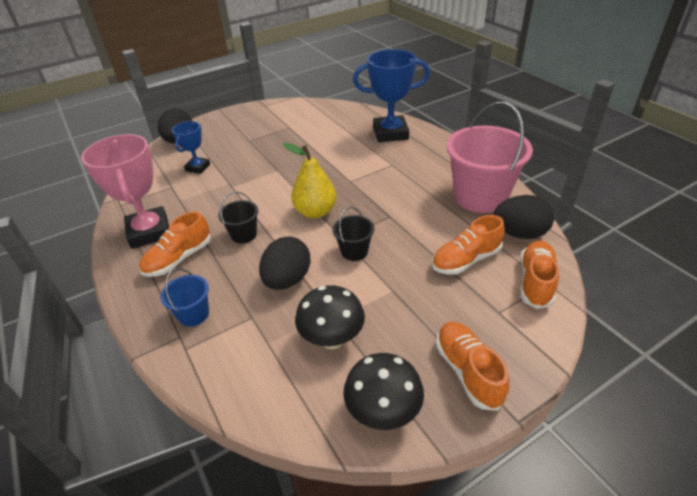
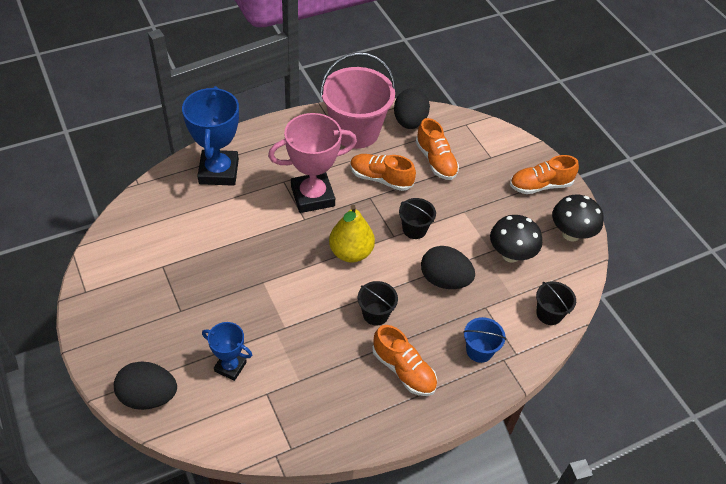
camera: 90 degrees left, 10 degrees up
pink trophy [81,134,169,249] -> pink trophy moved to [268,113,357,213]
orange shoe [520,241,559,309] -> orange shoe moved to [350,154,416,191]
none -> black bucket [536,281,576,325]

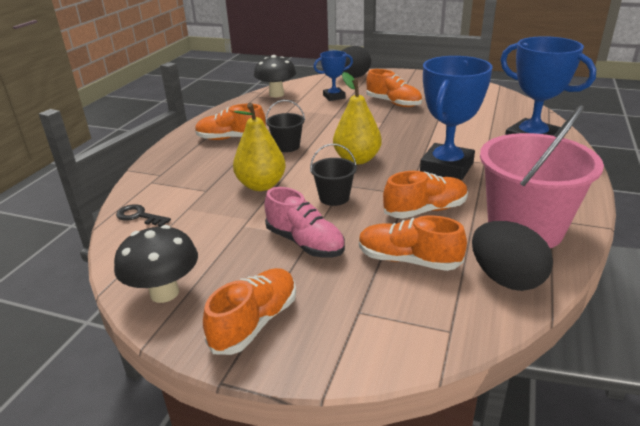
camera: 140 degrees right, 20 degrees down
pink trophy [268,113,357,213] -> blue trophy [420,56,493,180]
black egg [421,246,475,289] -> yellow pear [233,103,286,191]
blue bucket [463,317,506,363] -> none
black mushroom [490,215,542,263] -> black mushroom moved to [254,55,296,97]
black bucket [536,281,576,325] -> black key [116,204,171,227]
none -> pink shoe [265,187,345,258]
none -> orange shoe [366,69,422,107]

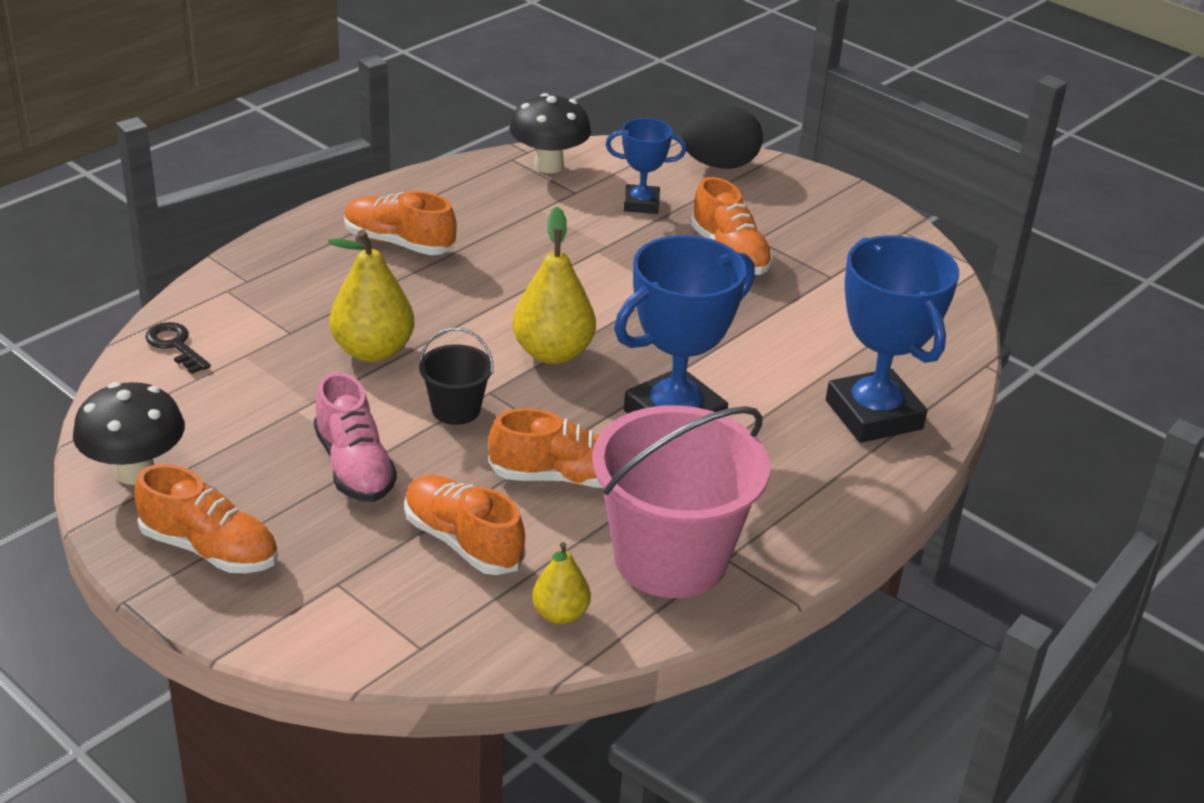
camera: 20 degrees right, 5 degrees up
orange shoe [203,268,296,355] -> orange shoe turned 60 degrees clockwise [135,464,278,573]
black bucket [266,100,305,152] -> none
black egg [472,221,553,291] -> yellow pear [532,542,591,624]

